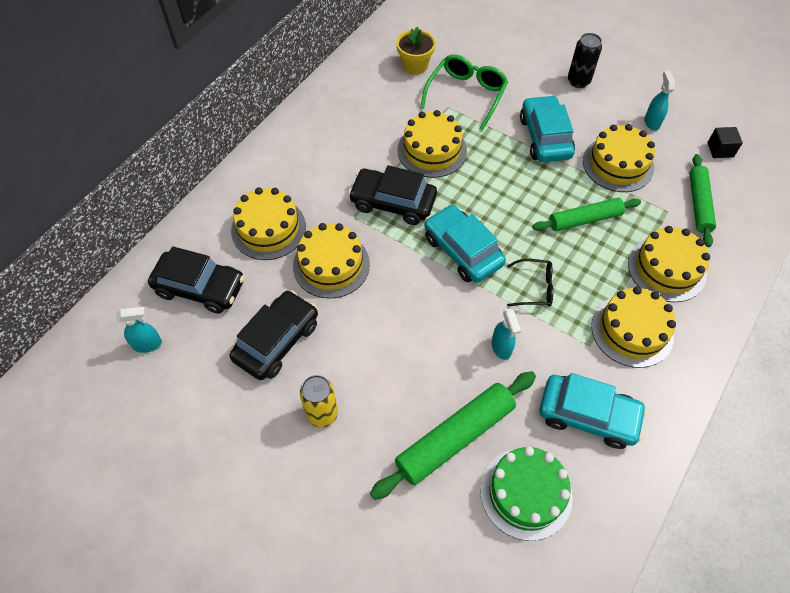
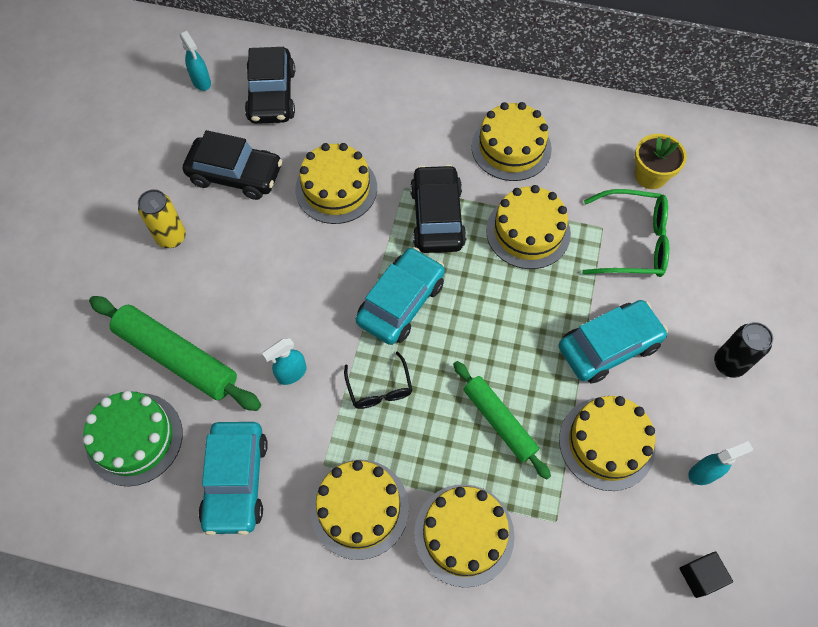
camera: 70 degrees right, 5 degrees up
yellow cake [231,187,306,260] -> yellow cake moved to [471,102,552,181]
green rolling pin [689,154,716,247] -> none

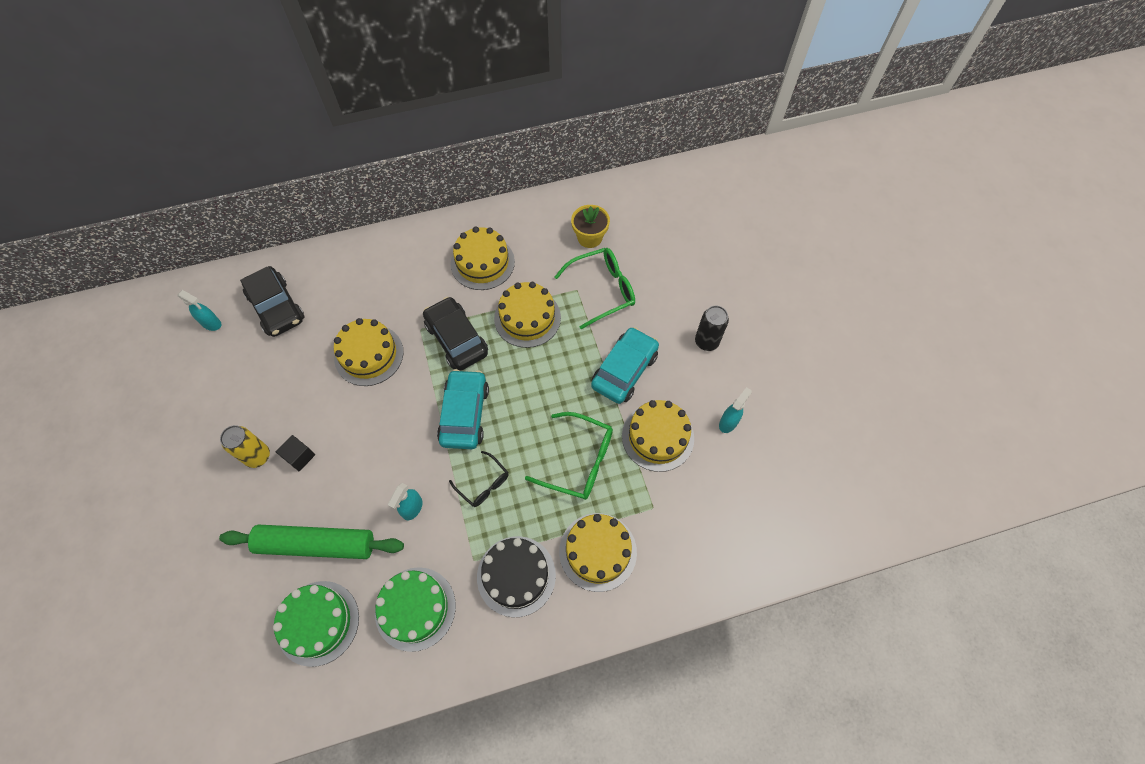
camera: 30 degrees left, 0 degrees up
black car [183,130,282,200] -> none
turquoise car [198,422,268,535] -> green cake [375,567,456,652]
yellow cake [310,460,409,560] -> black cake [477,536,556,617]
green rolling pin [453,361,551,479] -> green glasses [525,412,613,500]
black cube [679,551,733,598] -> black cube moved to [276,435,315,471]

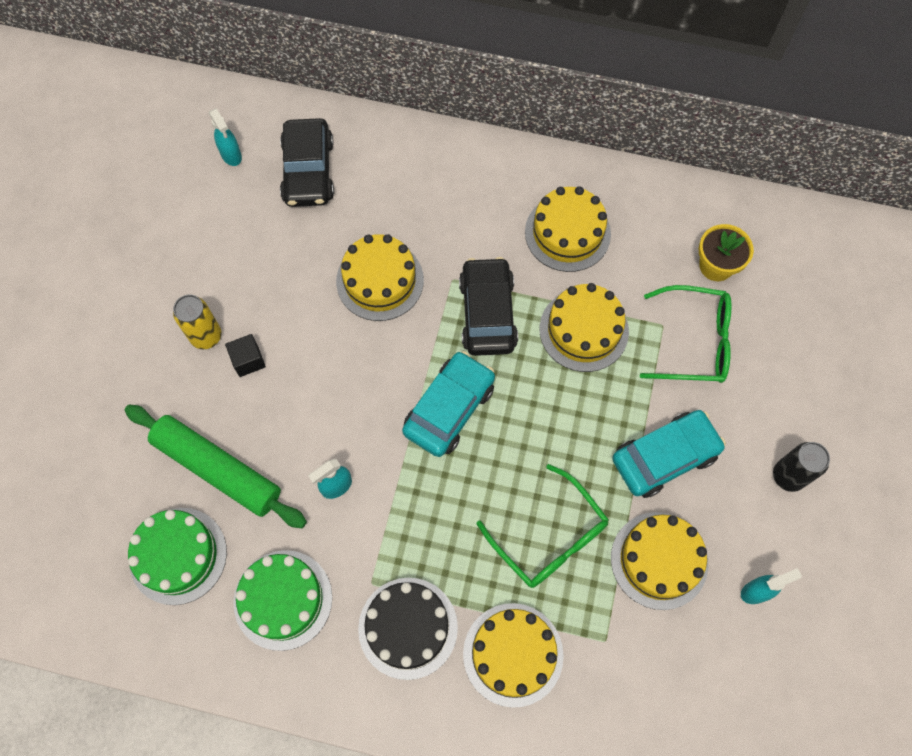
camera: 30 degrees right, 5 degrees up
black glasses [449,451,509,507] -> none

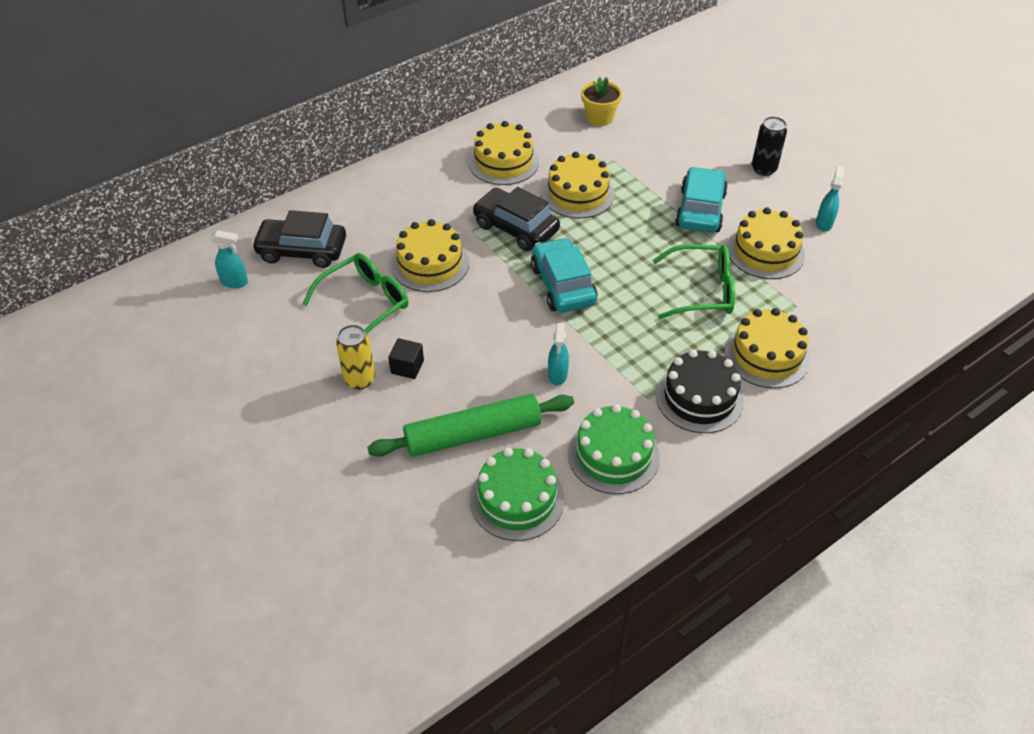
camera: 50 degrees left, 20 degrees down
black car [280,118,334,207] -> black car turned 150 degrees clockwise [252,210,346,268]
green glasses [640,285,731,383] -> green glasses moved to [303,253,408,333]

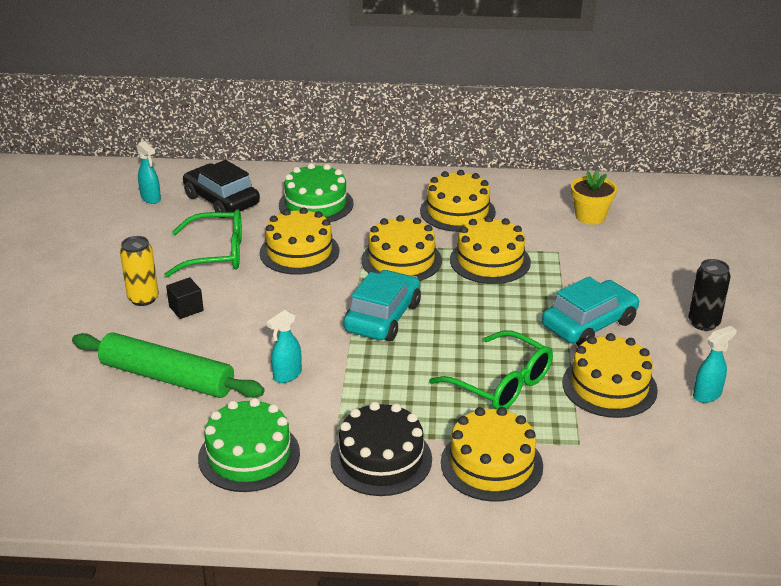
camera: 40 degrees right, 15 degrees down
green cake [470,448,565,541] -> green cake moved to [279,163,354,222]
black car [473,187,560,251] -> yellow cake [361,215,442,281]

